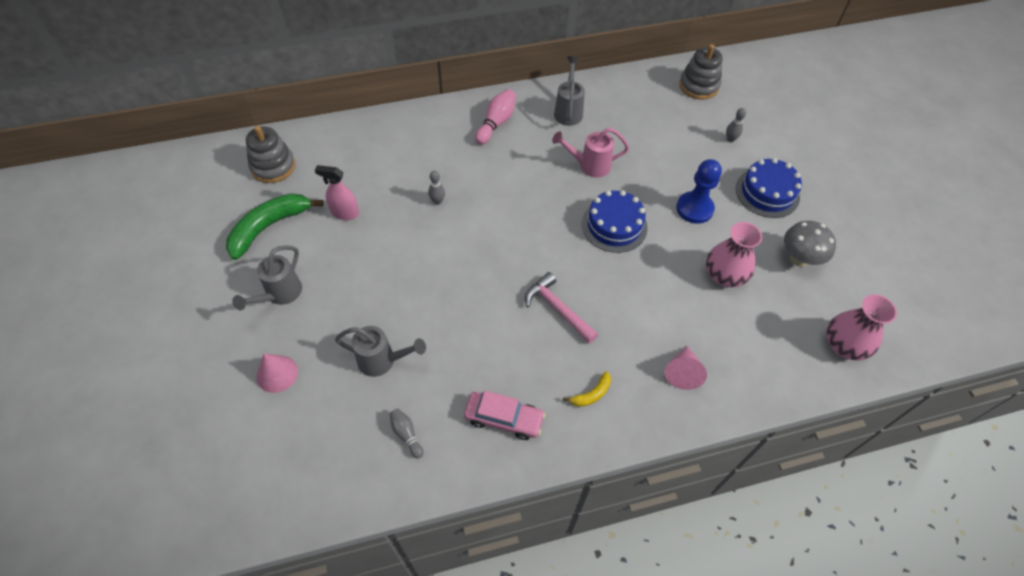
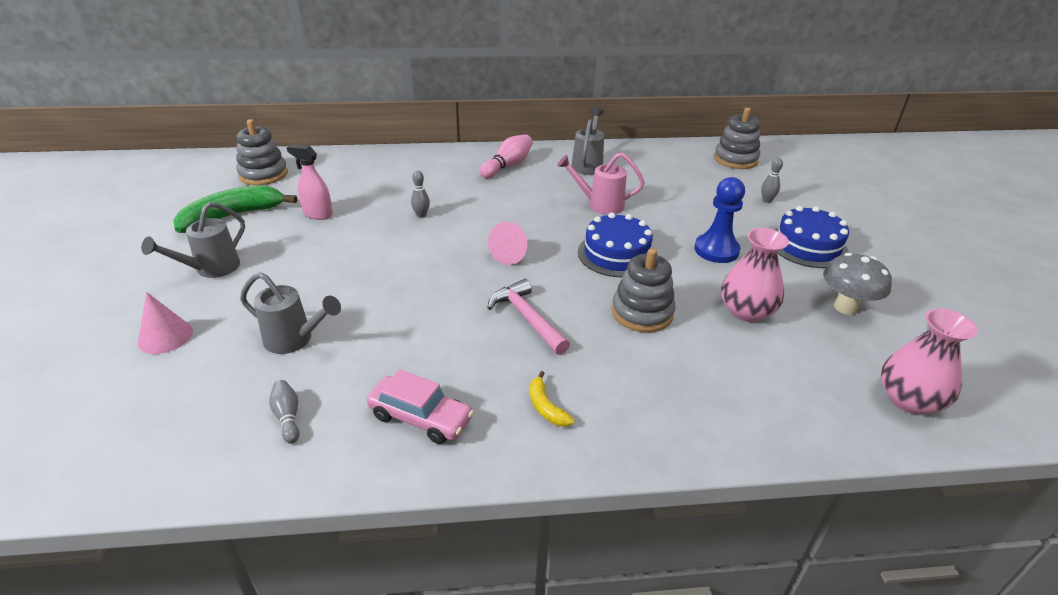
camera: 10 degrees right, 20 degrees down
yellow banana [563,371,611,407] -> yellow banana turned 90 degrees clockwise [530,371,575,427]
pink cone [664,346,707,390] -> pink cone moved to [488,222,527,265]
none -> grey stacking toy [612,248,676,332]

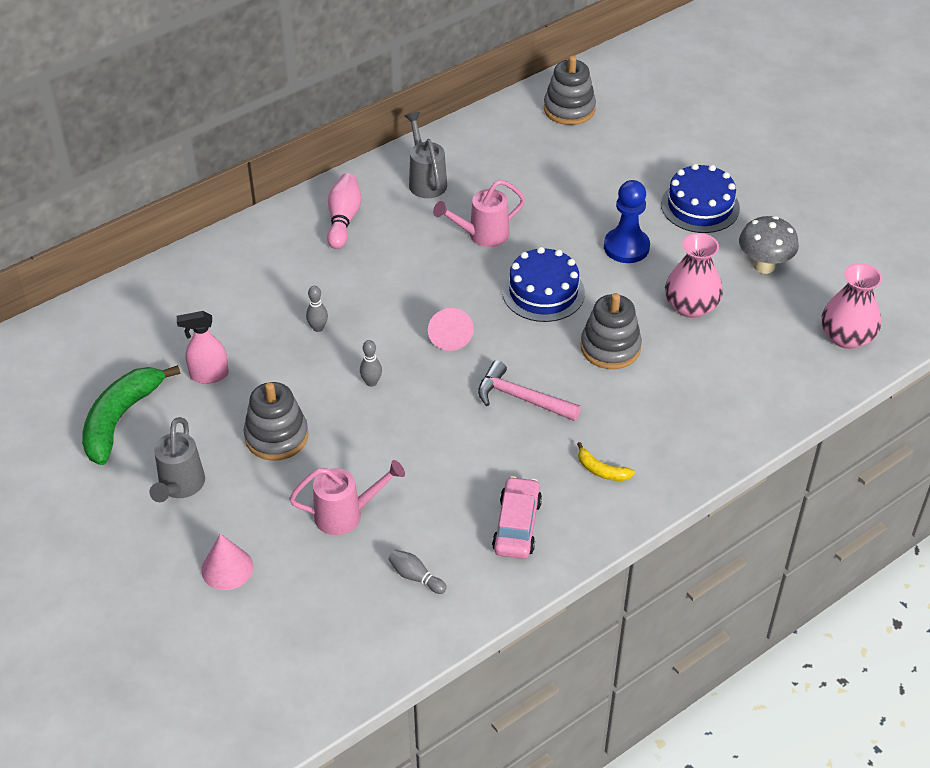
camera: 30 degrees left, 10 degrees up
grey stacking toy [236,119,288,185] -> grey stacking toy moved to [244,382,308,461]
grey watering can [240,272,341,354] -> pink watering can [289,460,405,535]
pink car [367,369,474,444] -> pink car turned 75 degrees counterclockwise [492,476,542,559]
grey bowling pin [761,158,783,203] -> grey bowling pin moved to [360,340,382,387]

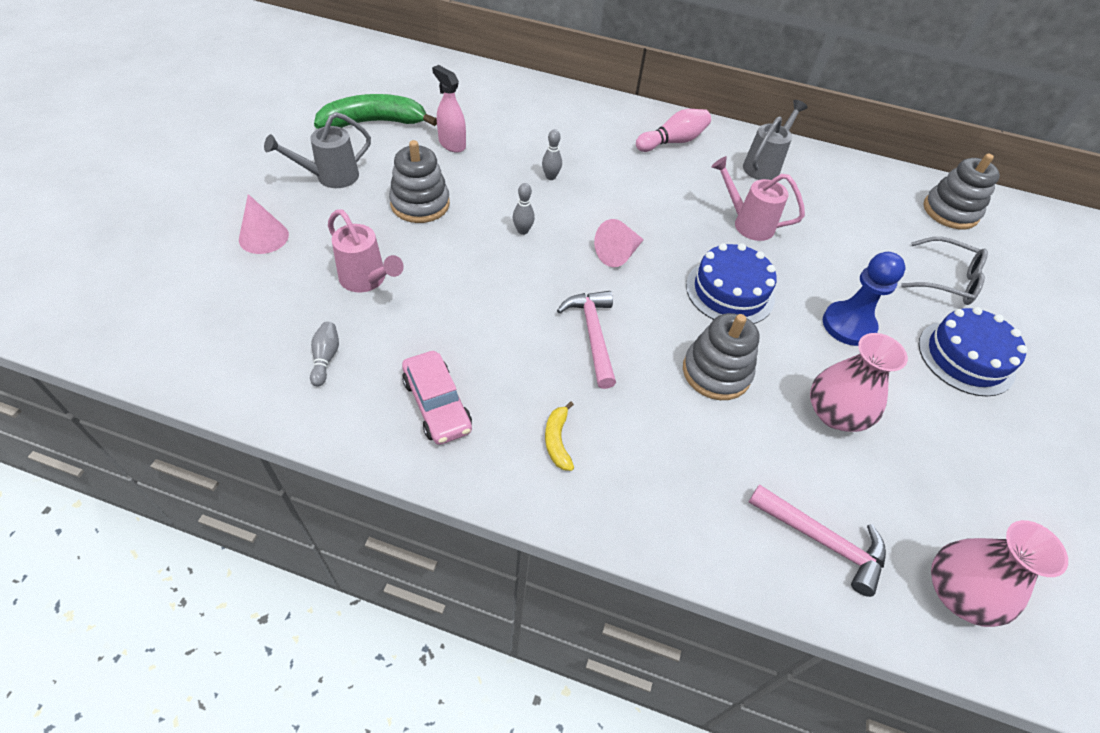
camera: 50 degrees right, 5 degrees up
pink car [492,476,542,559] -> pink car turned 90 degrees clockwise [402,351,472,445]
grey mushroom [739,216,799,274] -> none
none -> pink hammer [748,484,886,597]
none -> grey glasses [901,237,988,305]

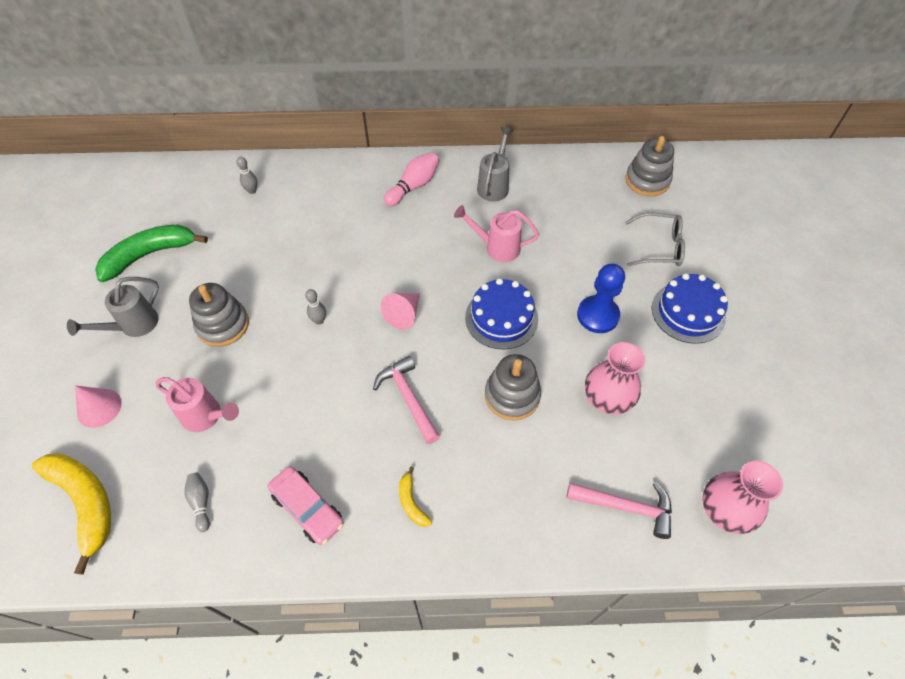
camera: 15 degrees left, 5 degrees up
pink spray bottle [432,65,466,153] -> none
grey bowling pin [542,129,562,180] -> grey bowling pin moved to [236,157,257,194]
none -> yellow banana [32,453,111,575]

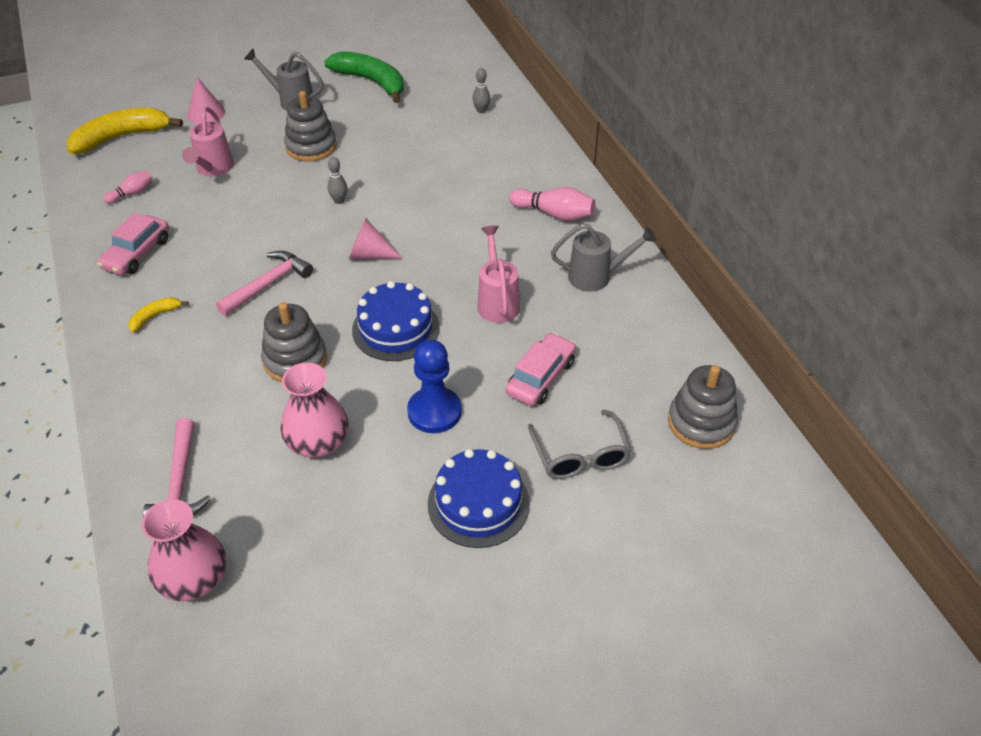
camera: 70 degrees right, 10 degrees down
yellow banana [32,453,111,575] -> yellow banana turned 150 degrees counterclockwise [66,107,183,154]
grey bowling pin [184,473,210,532] -> pink bowling pin [103,171,153,204]
none -> pink car [506,333,576,406]

